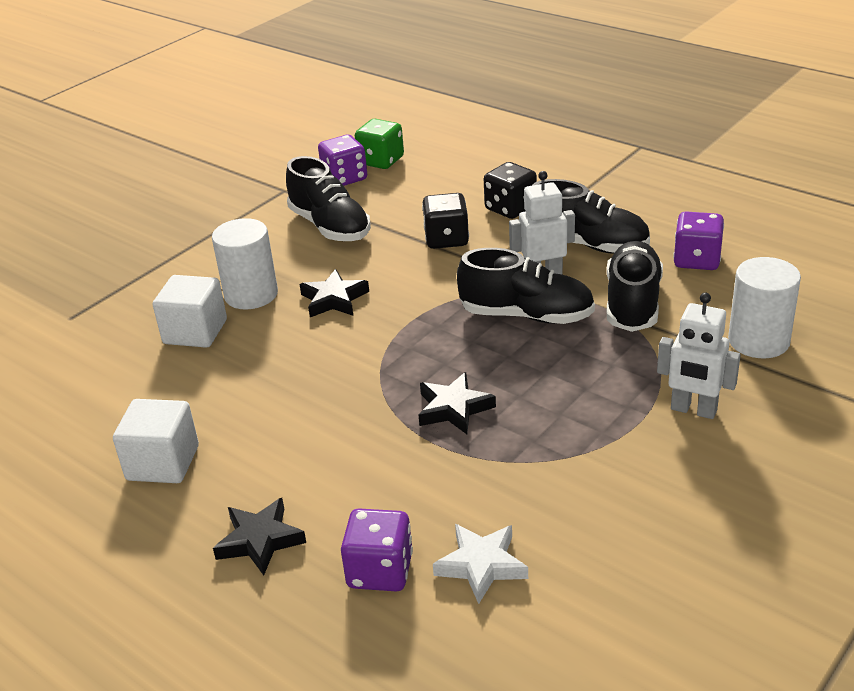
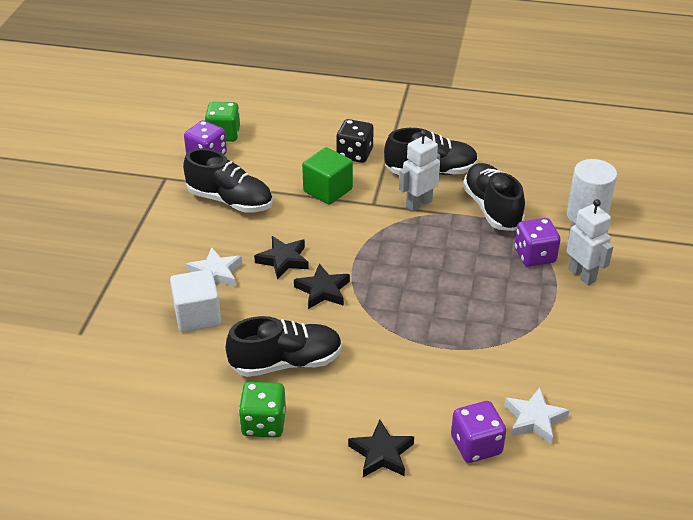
camera: 30 degrees left, 5 degrees up
white cube [113,399,199,483] -> green dice [239,382,286,437]
white cylinder [212,218,278,310] -> white star [186,247,242,287]
black star [419,372,496,434] -> black star moved to [294,263,350,309]
black dice [422,193,469,249] -> green cube [302,147,353,205]
black shoe [457,248,595,324] -> black shoe moved to [226,316,342,377]
white robot [657,293,741,419] -> white robot turned 120 degrees counterclockwise [567,199,613,285]
purple dice [673,211,724,270] -> purple dice moved to [514,218,560,267]

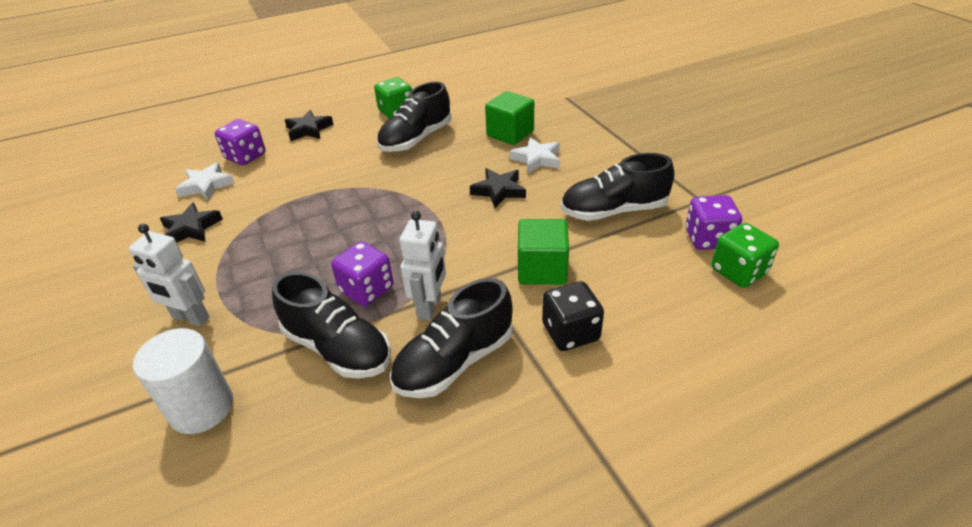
camera: 145 degrees right, 0 degrees up
white cube [170,269,221,332] -> green cube [485,91,534,145]
black star [294,263,350,309] -> black star moved to [160,202,223,243]
purple dice [514,218,560,267] -> purple dice moved to [331,241,394,306]

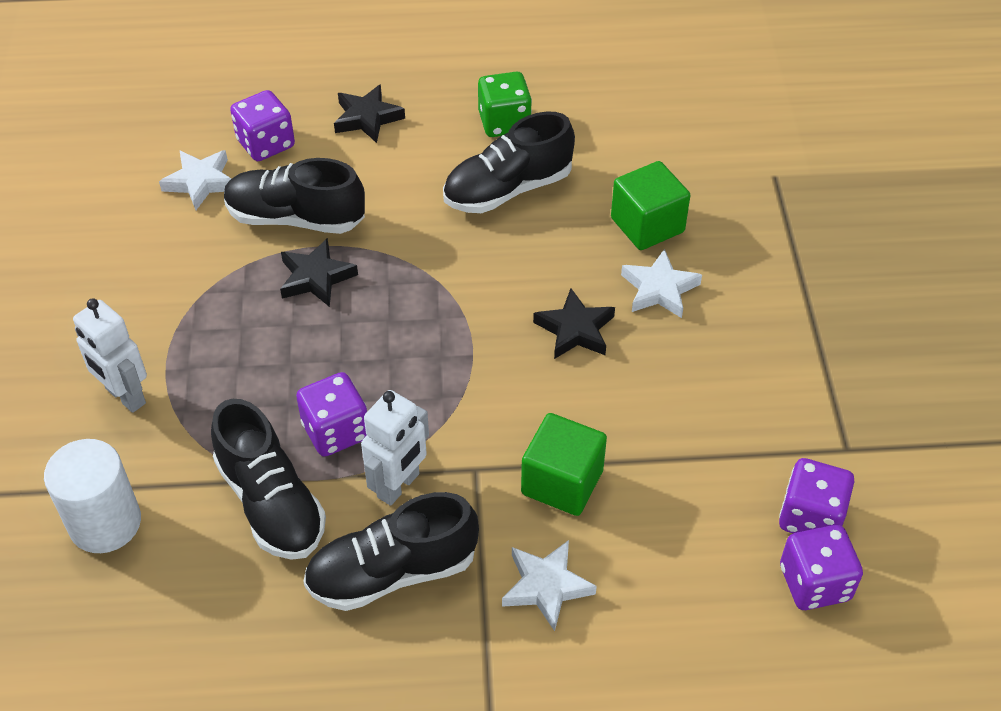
camera: 20 degrees right, 10 degrees up
black star [160,202,223,243] -> black star moved to [280,238,358,307]
black dice [542,281,604,351] -> white star [502,540,597,631]
black shoe [561,153,674,221] -> black shoe moved to [224,158,365,234]
green dice [711,223,779,288] -> purple dice [780,525,863,610]

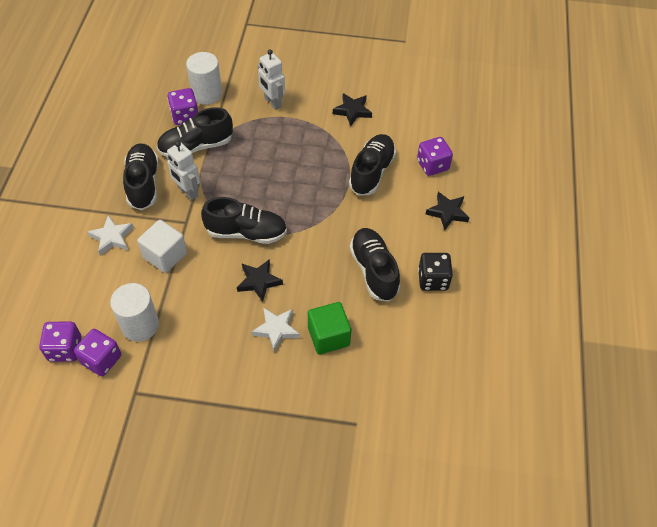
camera: 100 degrees right, 5 degrees up
white robot [73,298,147,413] -> white robot turned 90 degrees counterclockwise [258,49,285,110]
white star [159,150,231,210] -> none
black star [280,238,358,307] -> black star moved to [333,93,372,126]
purple dice [296,372,367,457] -> purple dice moved to [168,88,198,125]
green dice [478,72,532,137] -> black dice [418,253,453,291]
green cube [521,413,607,516] -> white cube [137,220,187,273]
none -> white cylinder [110,283,159,342]
none -> black shoe [201,197,287,244]

